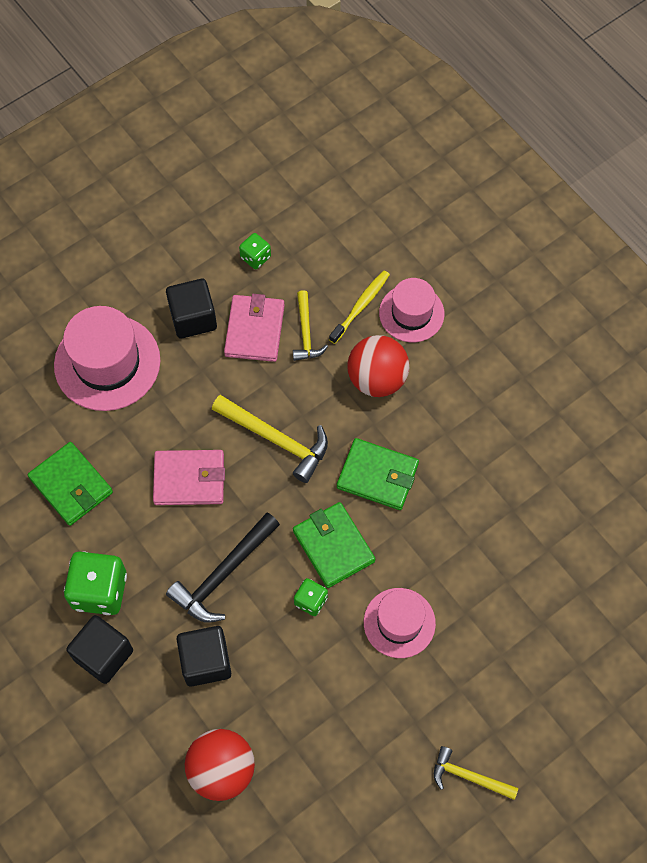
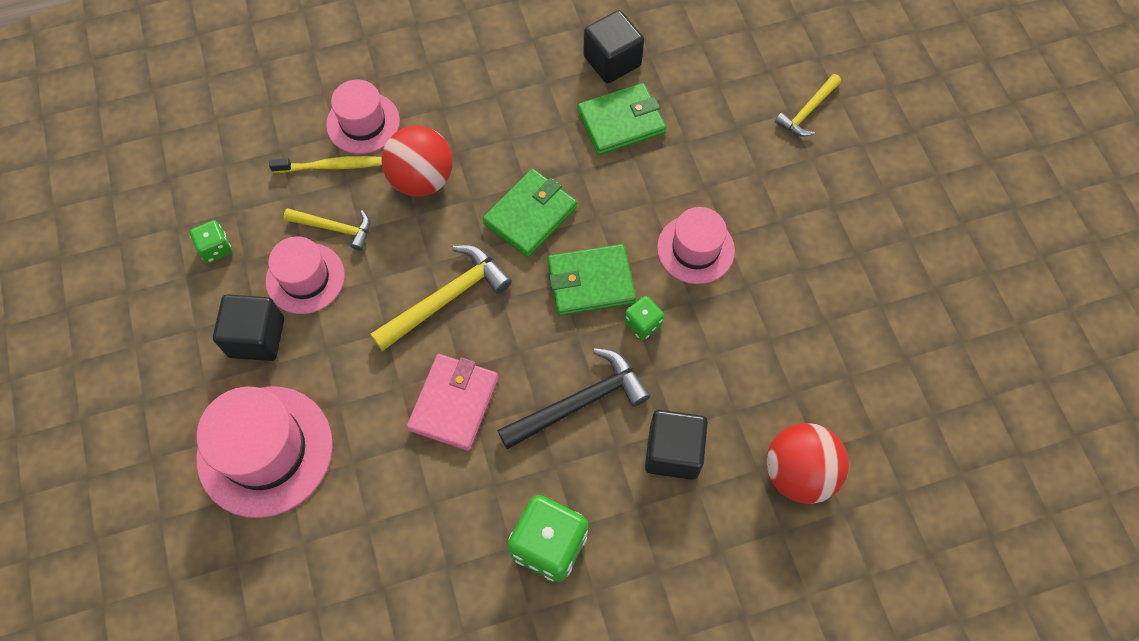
camera: 70 degrees left, 0 degrees up
green wallet [28,442,113,526] -> green wallet moved to [577,83,666,155]
black cube [66,615,133,684] -> black cube moved to [583,10,644,83]
black hammer [166,513,280,623] -> black hammer turned 90 degrees counterclockwise [497,348,651,449]
pink wallet [224,294,285,362] -> pink hat [266,236,345,314]
yellow toothbrush [329,271,390,344] -> yellow toothbrush turned 120 degrees clockwise [269,156,382,173]
yellow hammer [434,746,518,800] -> yellow hammer moved to [775,74,841,137]

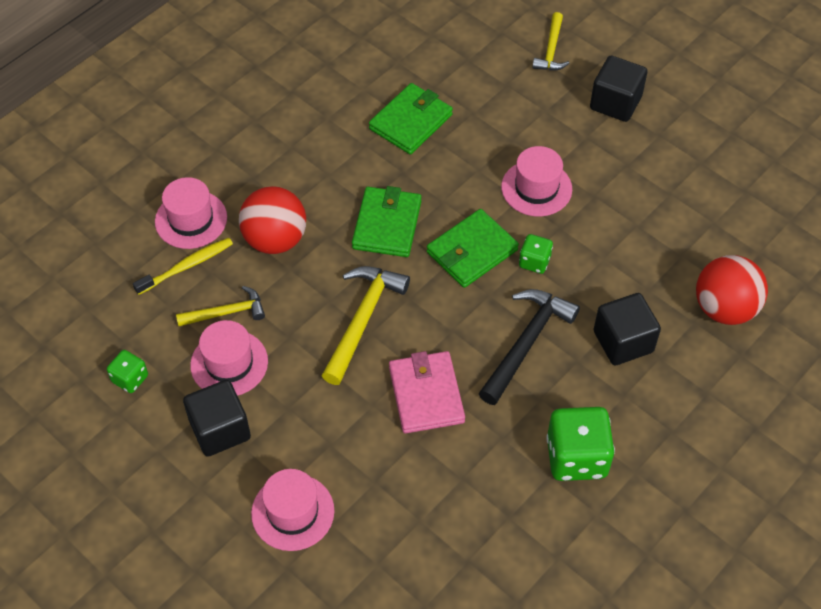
camera: 30 degrees left, 10 degrees down
pink hat [196,386,333,518] -> pink hat [251,469,334,551], size x0.63
black cube [583,10,644,83] -> black cube moved to [590,56,648,122]

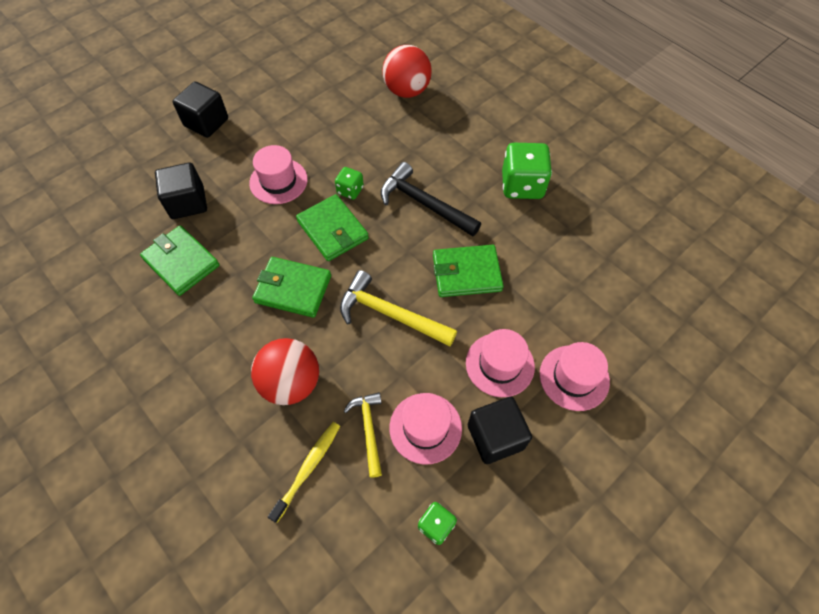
camera: 85 degrees left, 5 degrees up
yellow toothbrush [133,238,233,295] -> yellow toothbrush turned 60 degrees clockwise [268,422,340,523]
pink hat [155,177,227,249] -> pink hat moved to [466,329,535,397]
pink wallet [389,351,465,433] -> green wallet [433,245,504,297]
yellow hammer [532,12,570,71] -> none
black cube [594,293,661,365] -> black cube moved to [155,163,207,219]

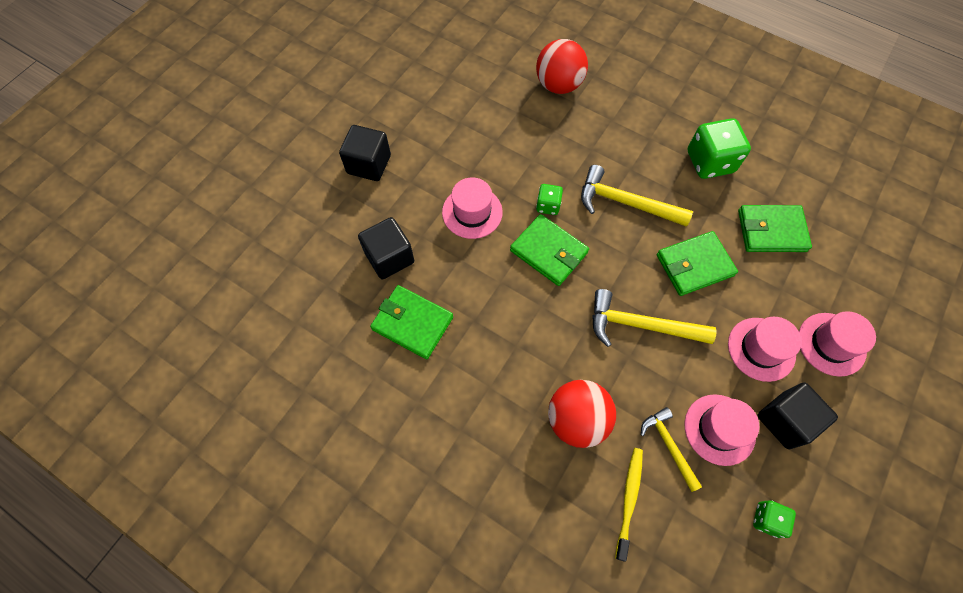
camera: 15 degrees left, 5 degrees up
green wallet [252,257,331,318] -> green wallet moved to [738,205,812,252]
black hammer [381,162,481,236] -> yellow hammer [581,165,693,227]

